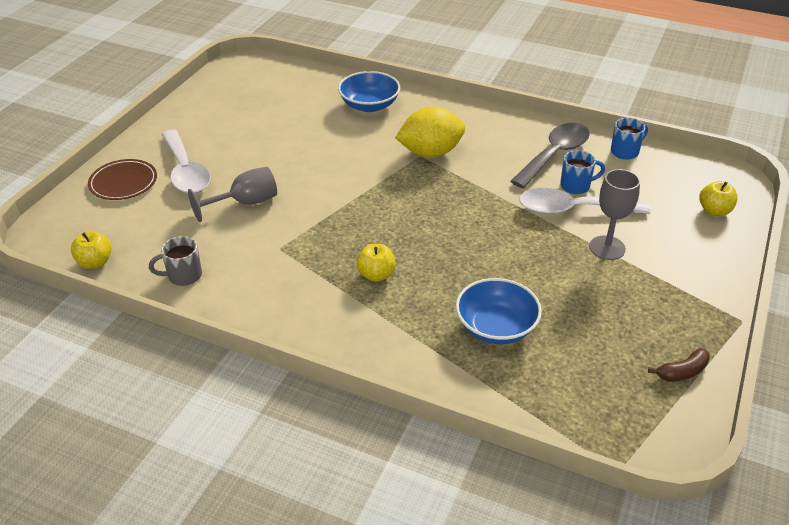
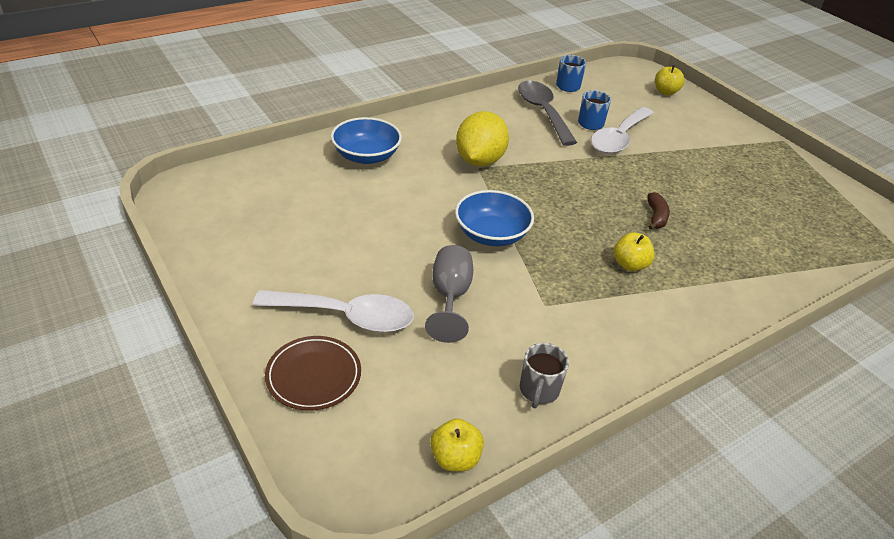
camera: 60 degrees left, 0 degrees up
blue bowl [456,278,542,344] -> blue bowl moved to [455,190,534,246]
grey goblet [589,169,640,260] -> none
brown banana [648,348,710,382] -> brown banana moved to [647,192,670,230]

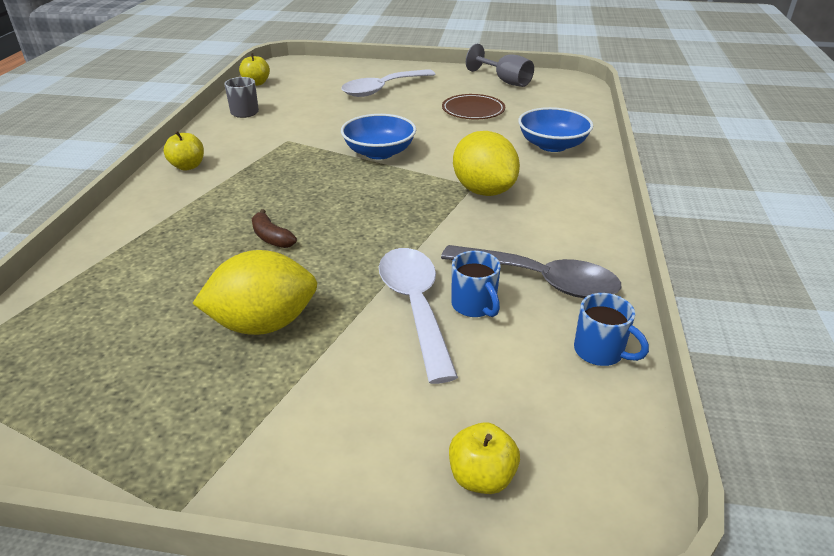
camera: 135 degrees right, 5 degrees down
brown plate [265,336,361,411] -> brown plate moved to [442,94,505,119]
grey goblet [425,245,473,343] -> grey goblet moved to [466,44,534,87]
yellow apple [614,232,655,271] -> yellow apple moved to [164,131,204,170]
none -> yellow lemon [192,250,317,335]

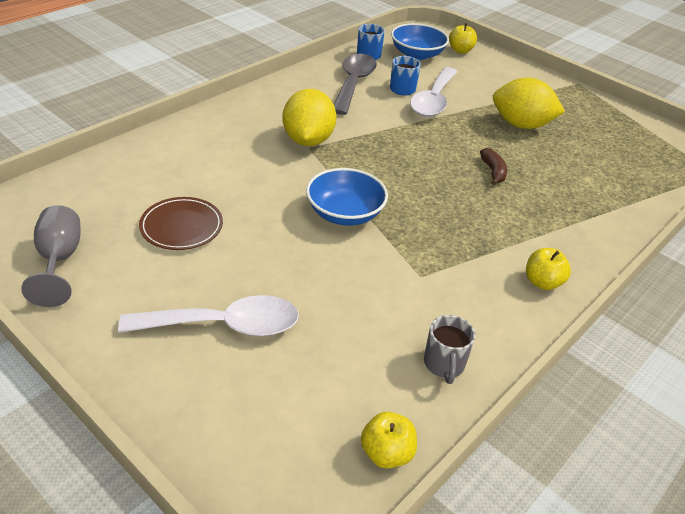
camera: 150 degrees left, 5 degrees up
grey spoon [441,245,621,298] -> grey spoon turned 45 degrees clockwise [334,54,377,115]
blue bowl [518,107,593,152] -> blue bowl moved to [391,23,449,60]

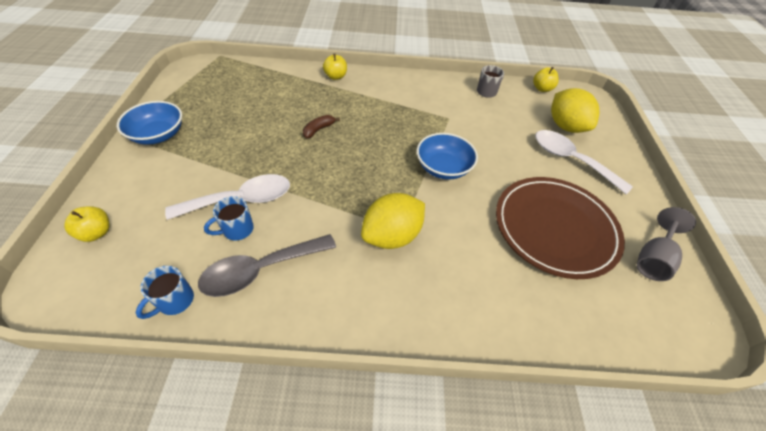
camera: 130 degrees left, 10 degrees up
brown plate [139,197,223,250] -> brown plate [496,177,625,279], size x1.92
blue bowl [391,23,449,60] -> blue bowl moved to [117,101,182,145]
yellow lemon [493,78,565,129] -> yellow lemon moved to [551,88,599,133]
yellow apple [526,248,571,290] -> yellow apple moved to [323,54,347,80]

